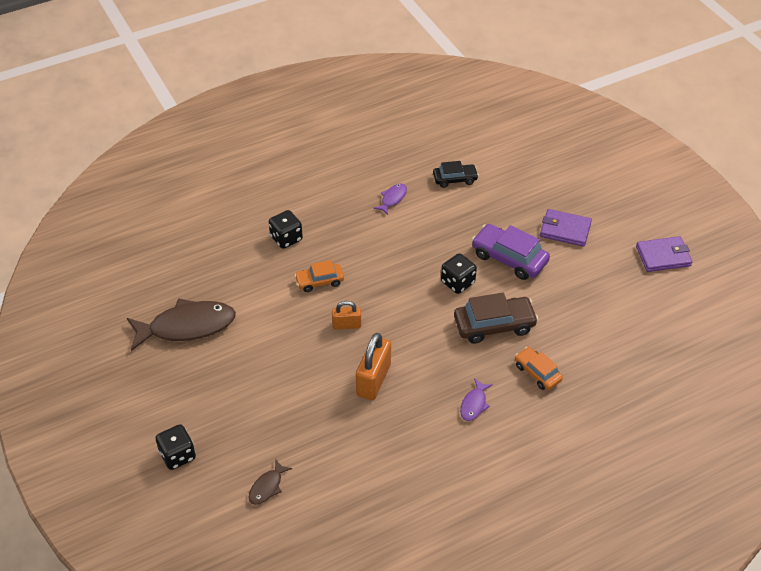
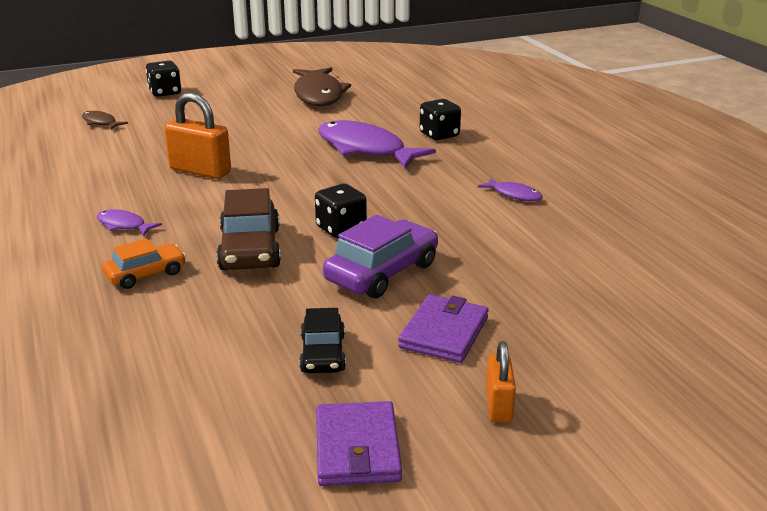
camera: 95 degrees right, 20 degrees down
orange car [294,260,344,292] -> purple fish [319,120,436,168]
orange padlock [332,301,361,330] -> orange padlock moved to [486,341,516,423]
black car [433,161,479,188] -> black car moved to [299,308,346,373]

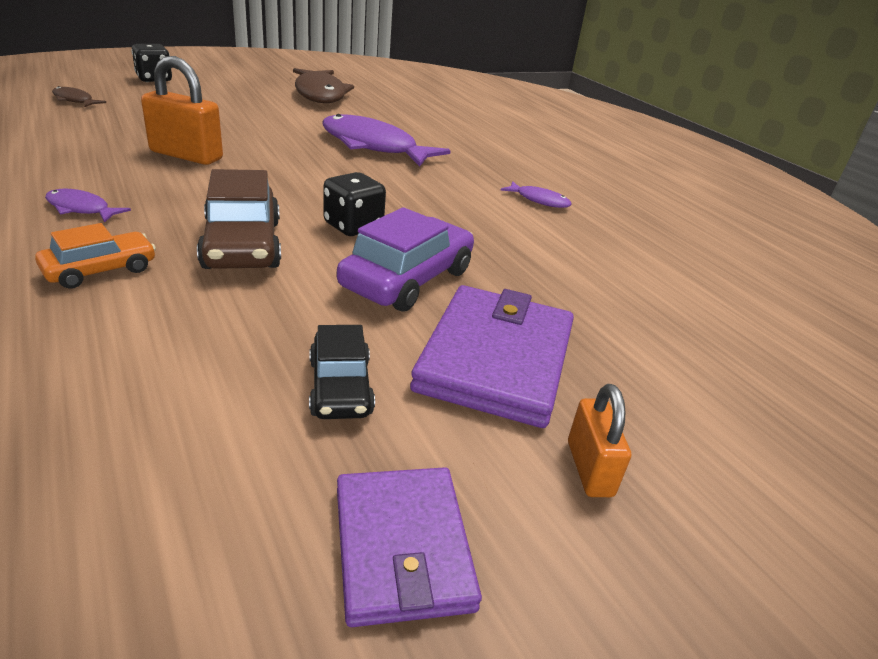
camera: 10 degrees left, 5 degrees up
purple wallet [398,294,489,363] -> purple wallet [410,285,574,428], size x1.51
black dice [420,99,461,140] -> none

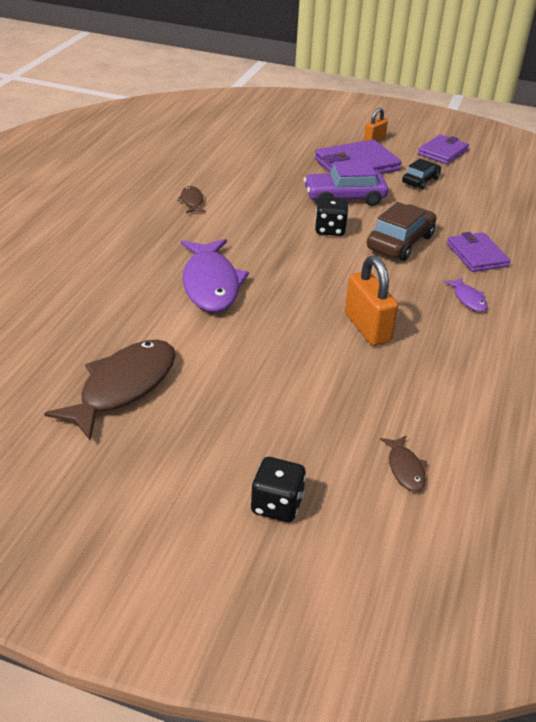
camera: 130 degrees left, 5 degrees up
orange car [35,223,156,289] -> purple wallet [447,232,510,272]
purple fish [500,181,572,208] -> brown fish [177,186,206,213]

